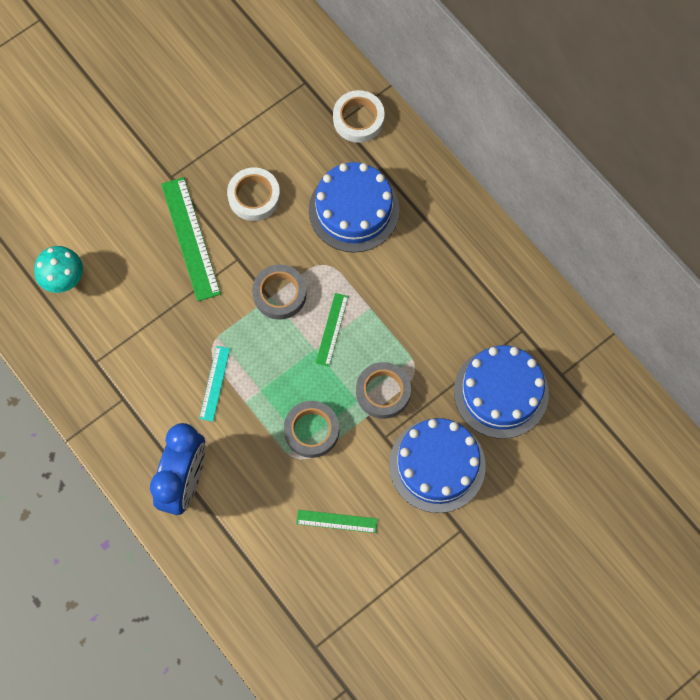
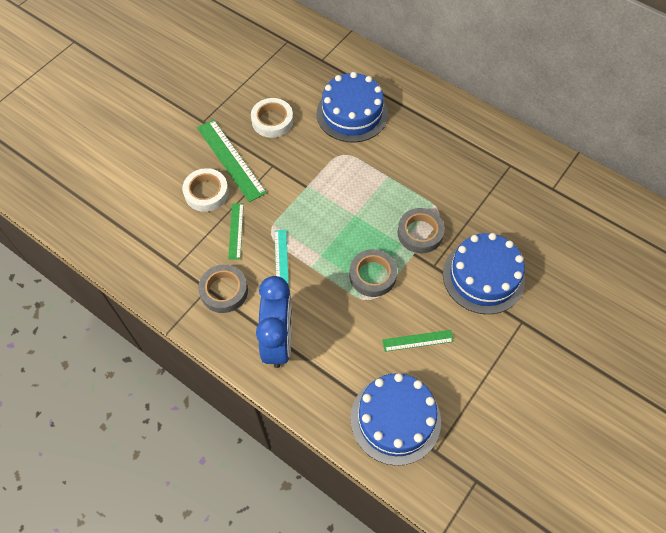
camera: 15 degrees left, 10 degrees down
turquoise mushroom [34,246,83,293] -> none
grey tape [252,264,307,320] -> grey tape moved to [198,265,248,313]
green ruler [316,293,349,367] -> green ruler moved to [228,203,244,260]
white tape [333,90,385,143] -> white tape moved to [182,168,229,212]
blue cake [454,345,549,439] -> blue cake moved to [350,373,441,466]

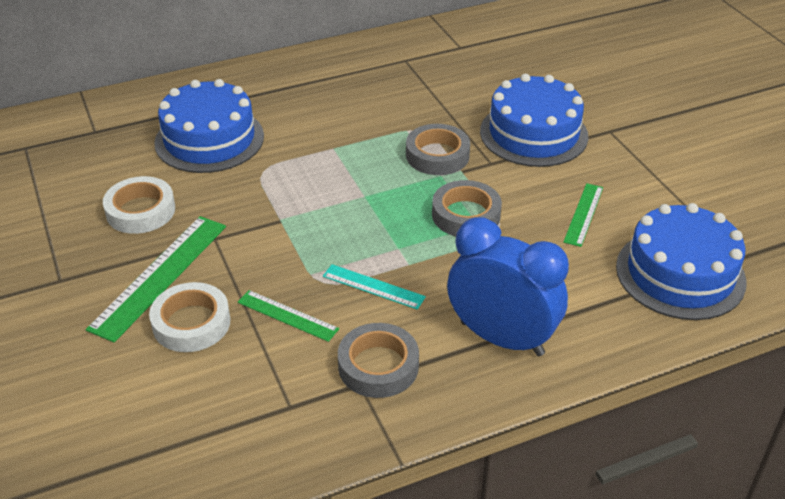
camera: 60 degrees left, 20 degrees down
green ruler [197,119,267,202] -> green ruler turned 60 degrees counterclockwise [86,216,226,343]

